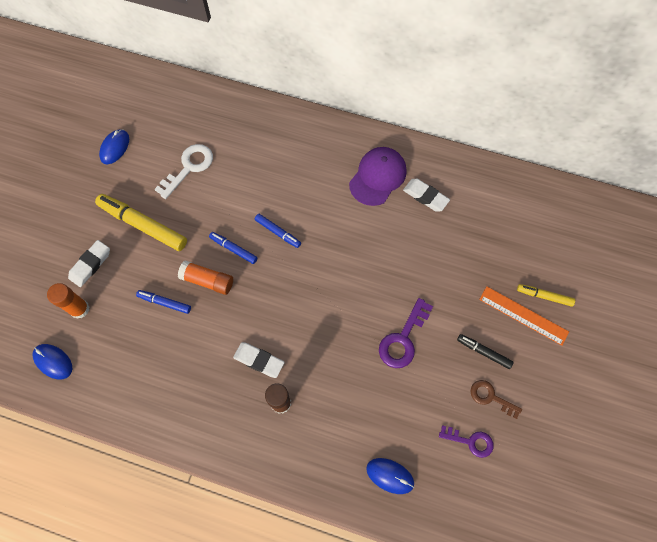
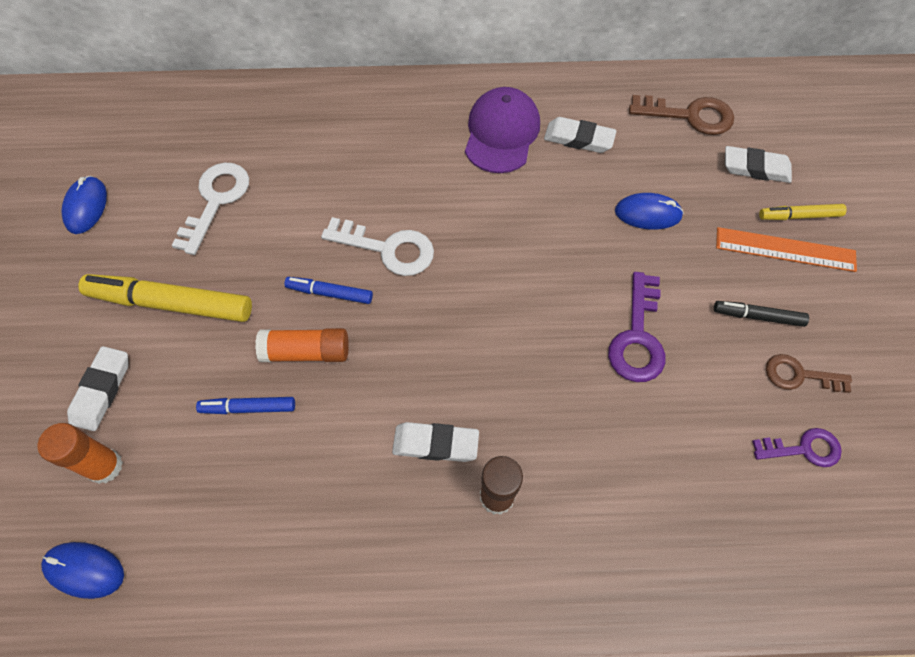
camera: 20 degrees left, 5 degrees down
blue marker [255,214,301,248] -> white key [321,217,434,276]
blue mouse [366,458,414,494] -> blue mouse moved to [615,193,684,230]
none -> brown key [629,95,734,135]
none -> white eraser [725,146,792,183]

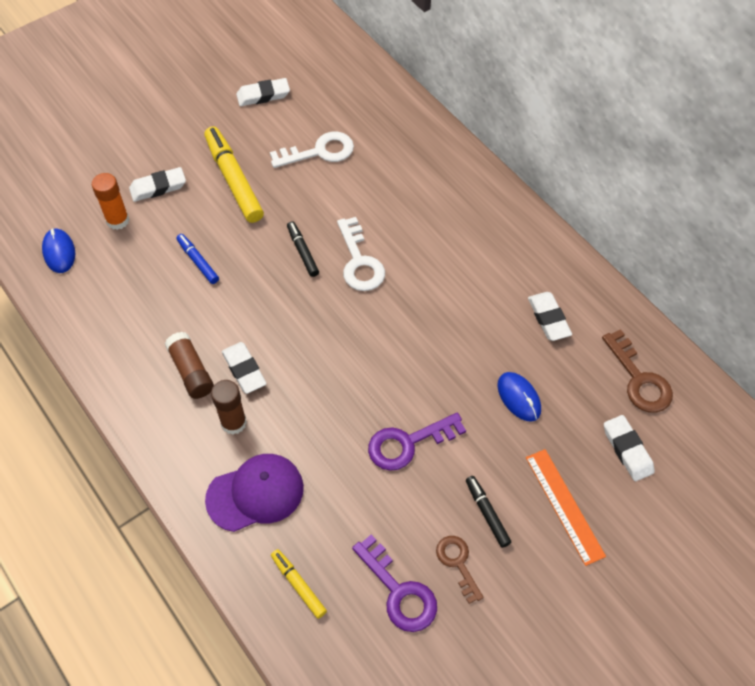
camera: 55 degrees right, 5 degrees down
blue mouse [61,176,107,234] -> white eraser [236,78,290,106]
orange glue stick [255,328,349,362] -> none
blue marker [284,277,373,304] -> black marker [287,222,319,277]
purple cap [465,87,540,173] -> purple cap moved to [205,454,304,532]
purple key [752,428,842,467] -> purple key [352,535,437,632], size x1.51
yellow marker [759,204,847,220] -> yellow marker moved to [271,549,327,619]
none -> brown glue stick [165,332,214,399]

